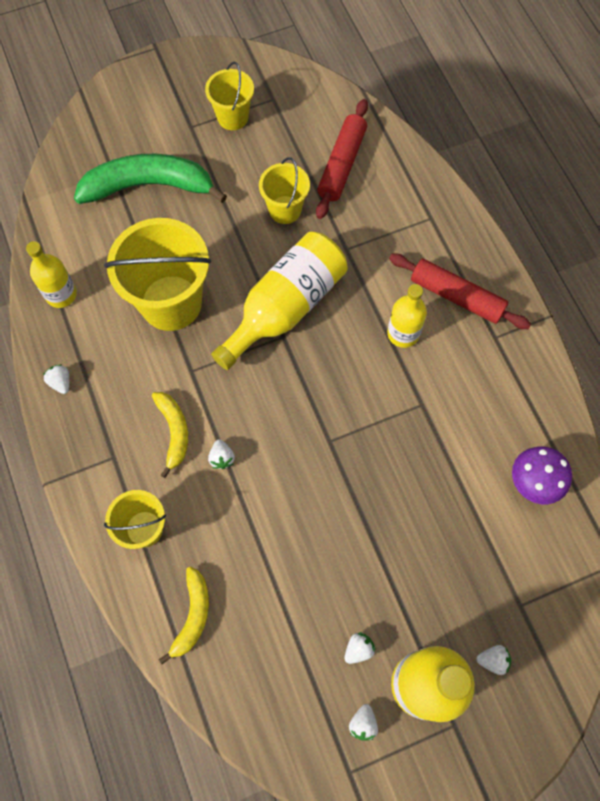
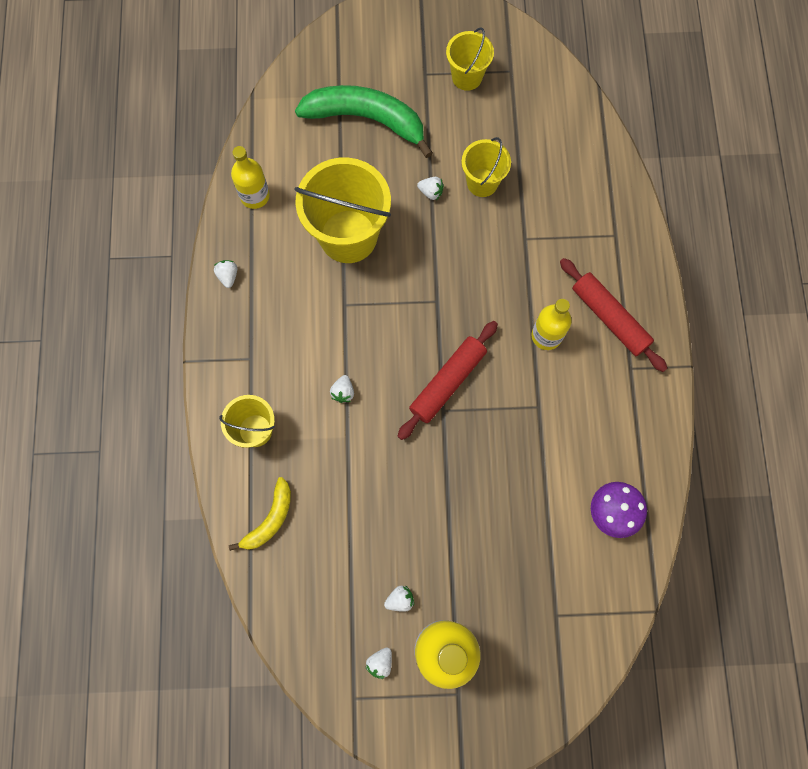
camera: 20 degrees right, 5 degrees up
yellow banana [152,392,188,478] -> none
yellow bottle [211,232,348,370] -> none
red rolling pin [316,99,368,219] -> red rolling pin moved to [397,321,498,440]
white strawberry [476,645,511,675] -> white strawberry moved to [417,177,444,200]

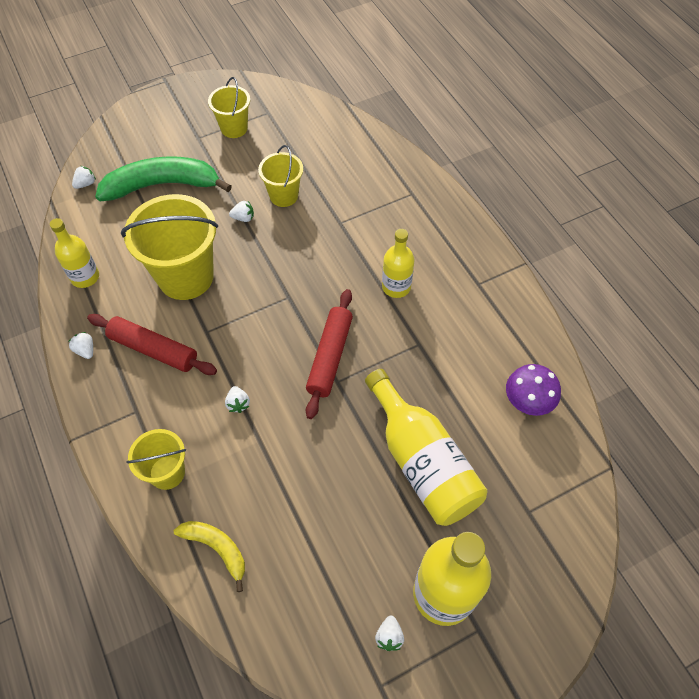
camera: 25 degrees left, 15 degrees down
yellow banana [229,477,291,551] -> yellow banana turned 60 degrees counterclockwise [174,521,245,592]
white strawberry [384,586,414,612] -> white strawberry moved to [72,166,96,189]
red rolling pin [560,258,667,372] -> red rolling pin moved to [87,314,217,375]
none -> yellow bottle [365,369,487,526]

